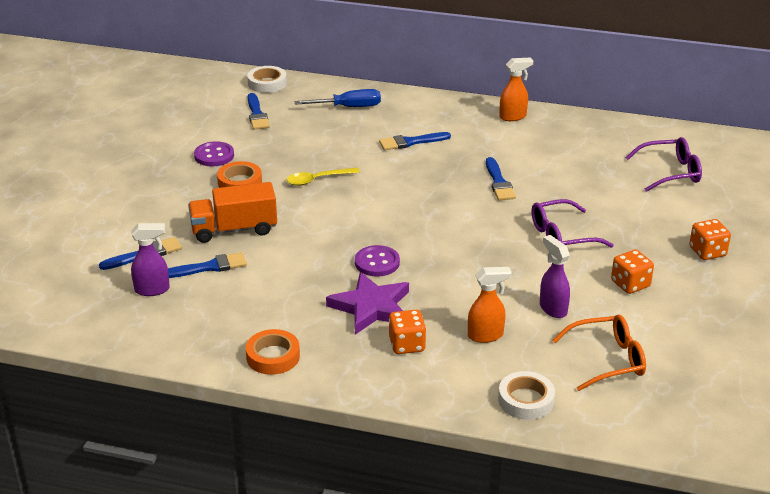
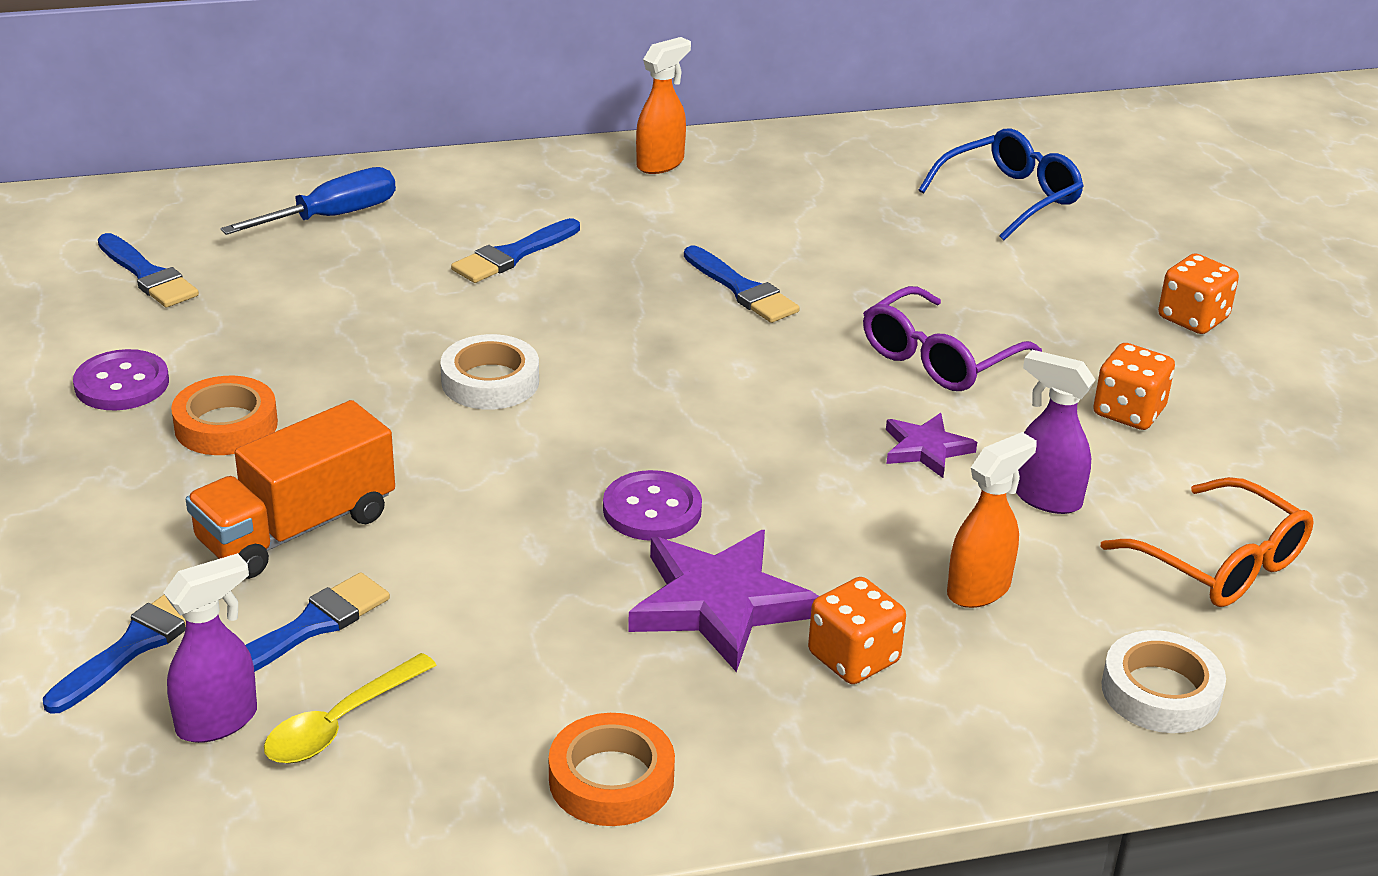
camera: 30 degrees left, 0 degrees up
white tape [247,66,287,93] -> white tape moved to [440,334,539,410]
yellow spoon [287,168,360,186] -> yellow spoon moved to [264,653,437,763]
orange glasses [552,315,646,391] -> orange glasses turned 90 degrees clockwise [1101,477,1314,607]
purple glasses [625,137,702,192] -> blue glasses [919,129,1084,240]
none -> purple star [886,413,977,478]

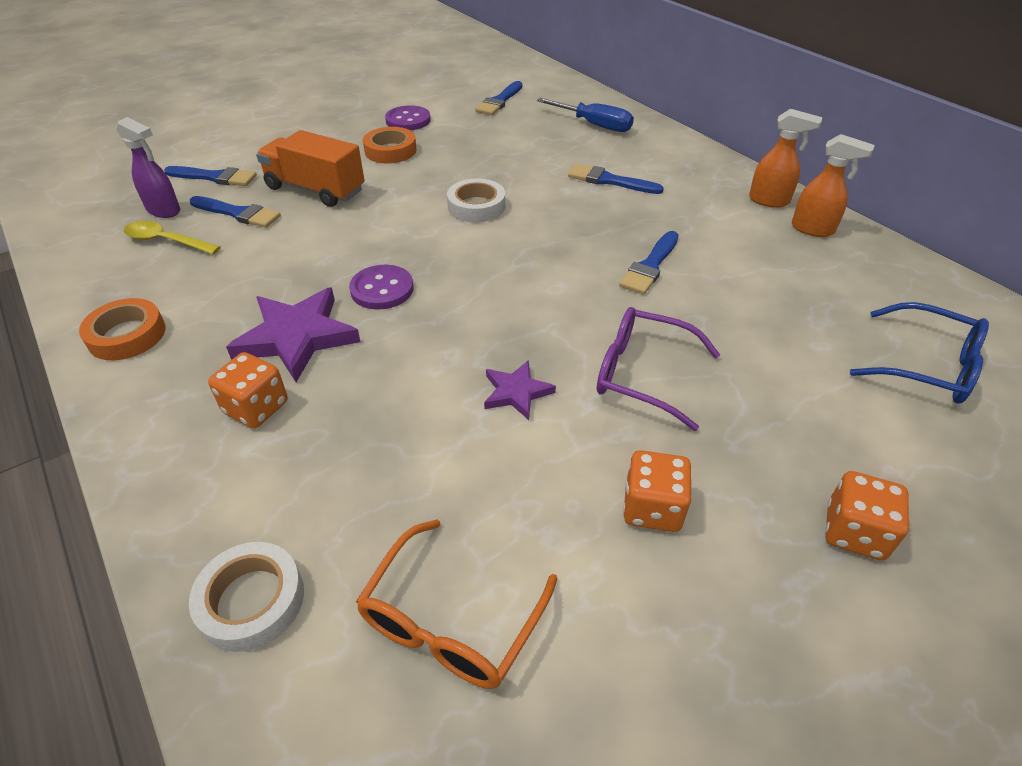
camera: 70 degrees right, 10 degrees up
orange spray bottle [947,432,1037,608] -> orange spray bottle moved to [792,134,875,237]
purple spray bottle [1016,350,1096,514] -> none

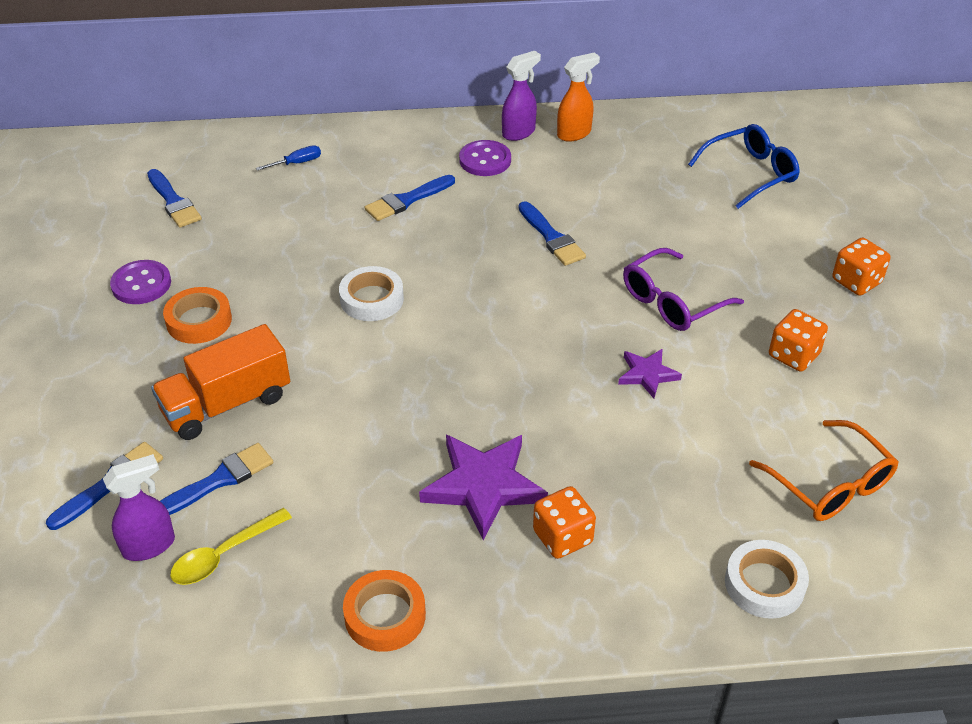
camera: 60 degrees left, 0 degrees up
purple button [349,265,413,310] -> purple button moved to [459,140,511,176]
blue screwdriver [537,98,634,132] -> blue screwdriver [256,145,321,171], size x0.56
orange spray bottle [749,109,822,208] -> purple spray bottle [502,51,541,141]

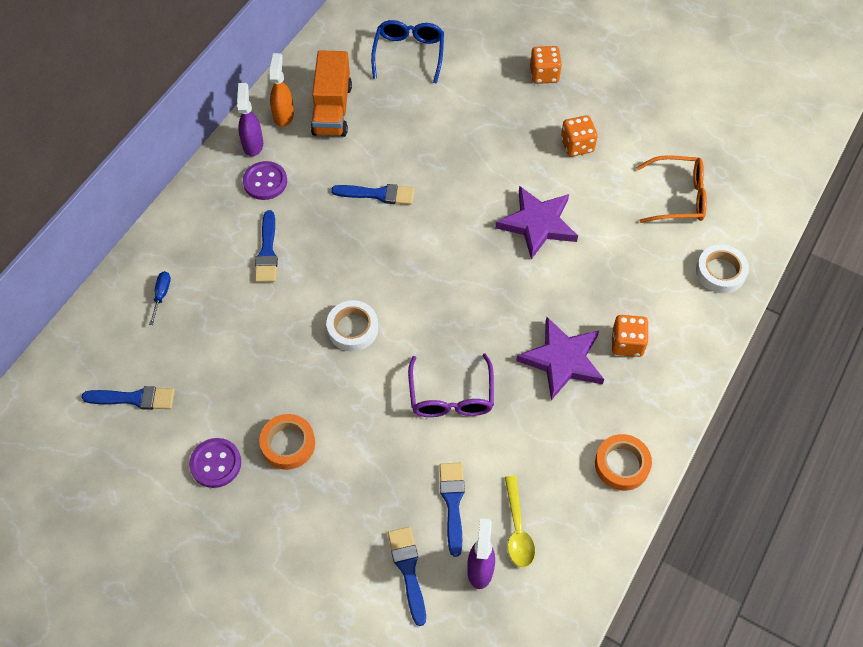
camera: 55 degrees left, 15 degrees up
orange truck [151,324,290,440] -> orange truck moved to [311,50,352,137]
purple star [618,349,682,399] -> purple star [495,186,578,260], size x1.82
purple glasses [623,248,744,331] -> purple glasses moved to [408,353,494,417]

